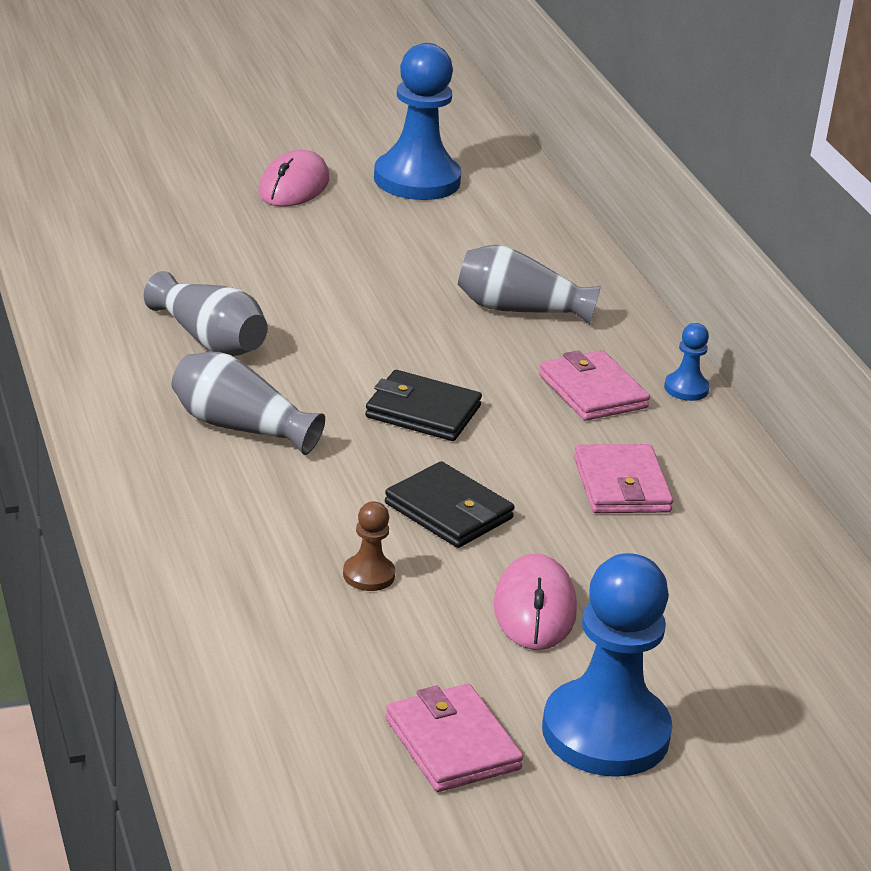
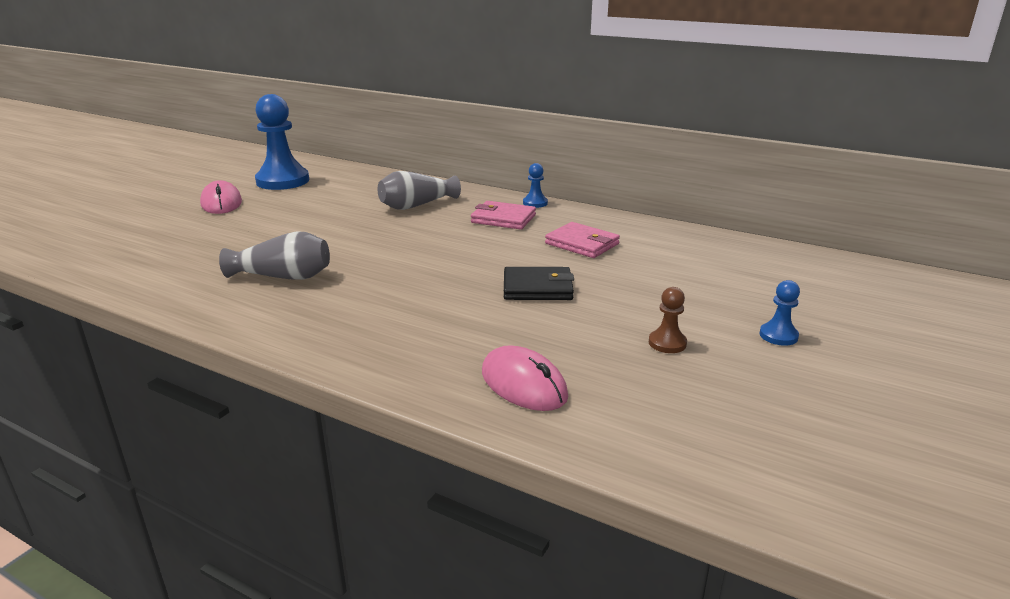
camera: 40 degrees left, 5 degrees down
grey vase [172,352,325,455] -> none
brown pawn [343,502,395,591] -> brown pawn moved to [649,287,687,353]
black wallet [365,370,482,441] -> none
pink wallet [386,684,523,792] -> none
pink mouse [494,554,577,650] -> pink mouse moved to [482,345,568,411]
blue pawn [542,553,673,777] -> blue pawn [759,280,800,346], size x0.44

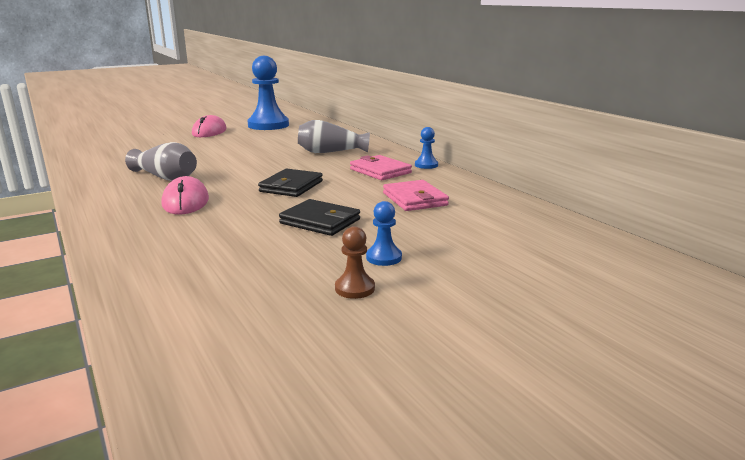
camera: 30 degrees right, 5 degrees down
pink mouse [482,345,568,411] -> pink mouse moved to [162,176,209,215]
blue pawn [759,280,800,346] -> blue pawn moved to [366,201,402,266]
none -> black wallet [258,169,323,197]

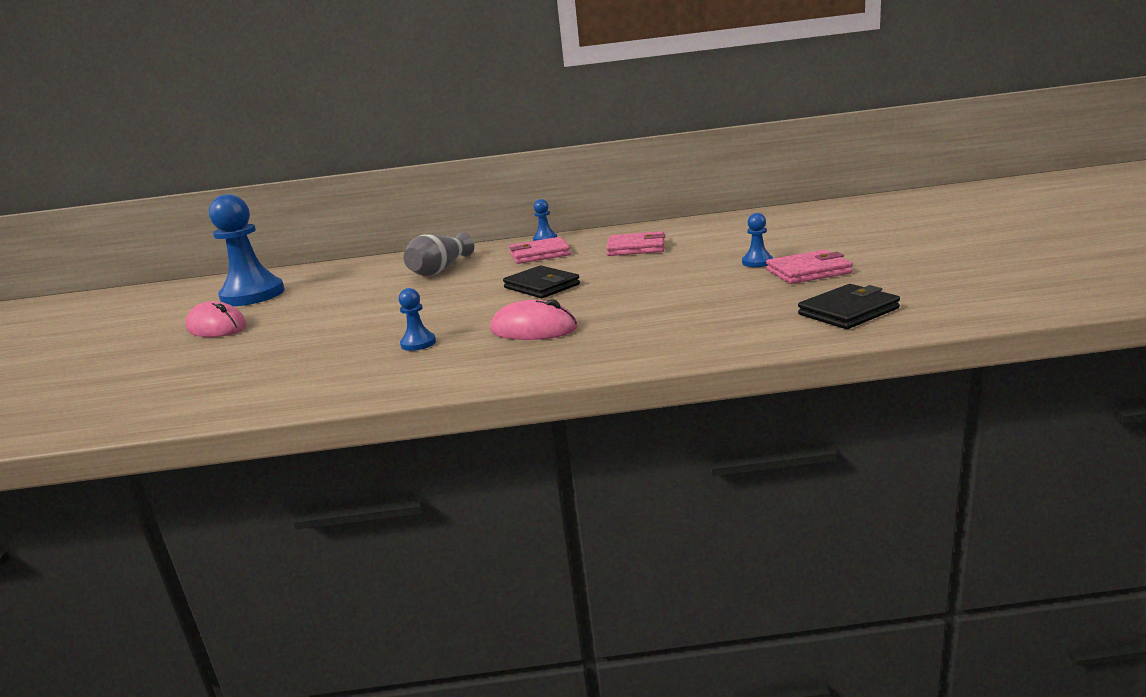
camera: 60 degrees left, 0 degrees up
grey vase [125,142,197,181] -> blue pawn [399,288,436,351]
black wallet [279,199,360,236] -> black wallet moved to [798,284,900,329]
brown pawn [335,226,375,299] -> pink wallet [766,250,853,284]

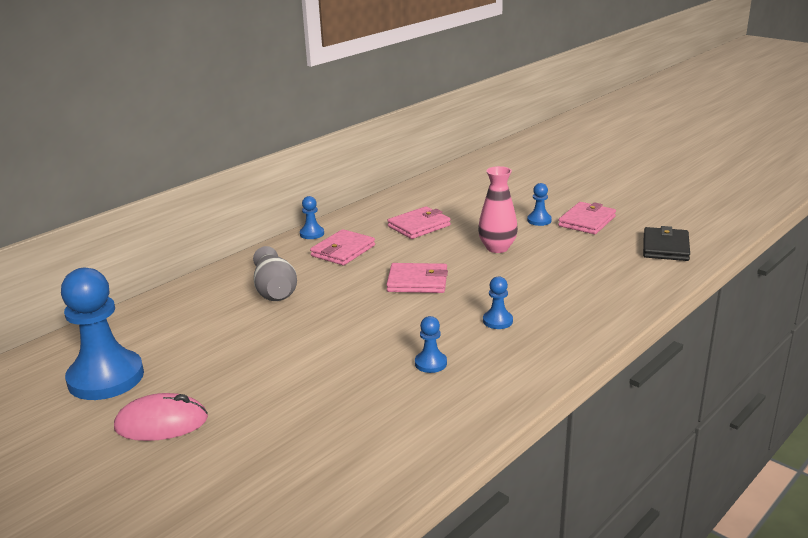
camera: 45 degrees left, 5 degrees up
pink mouse [490,299,578,340] -> blue pawn [483,276,513,329]
black wallet [503,265,580,298] -> pink wallet [386,263,448,293]
none -> pink vase [478,166,518,253]

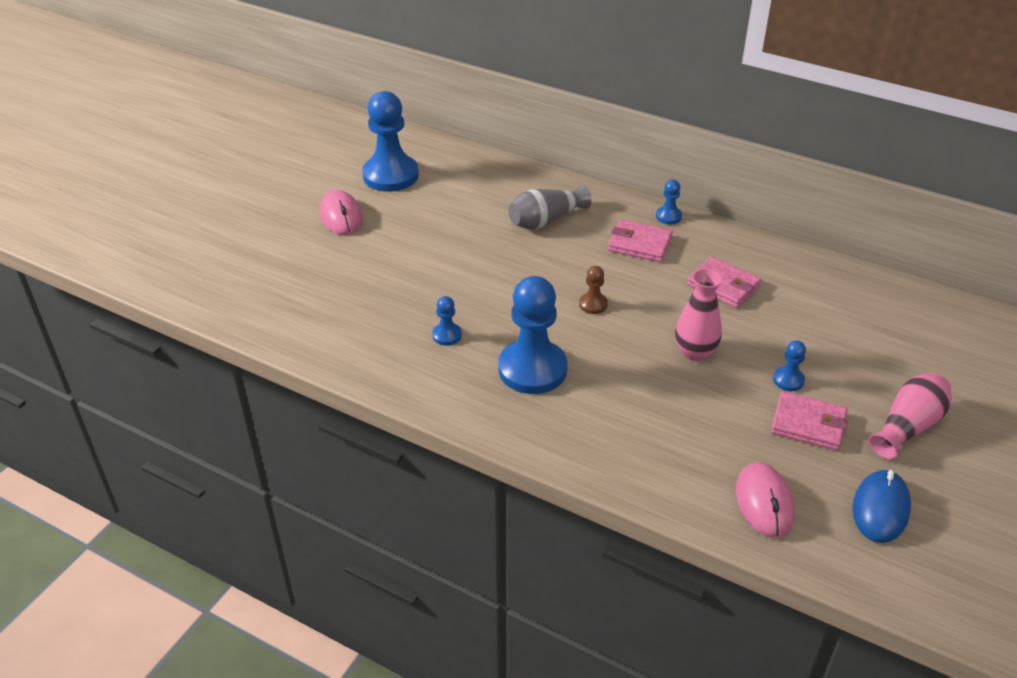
camera: 75 degrees right, 15 degrees up
pink wallet [386,263,448,293] -> brown pawn [579,266,608,314]
blue pawn [483,276,513,329] -> blue pawn [498,276,568,394], size x2.26
black wallet [643,226,690,261] -> pink mouse [736,462,794,538]
none -> blue mouse [853,470,911,543]
none -> pink vase [868,373,952,460]

